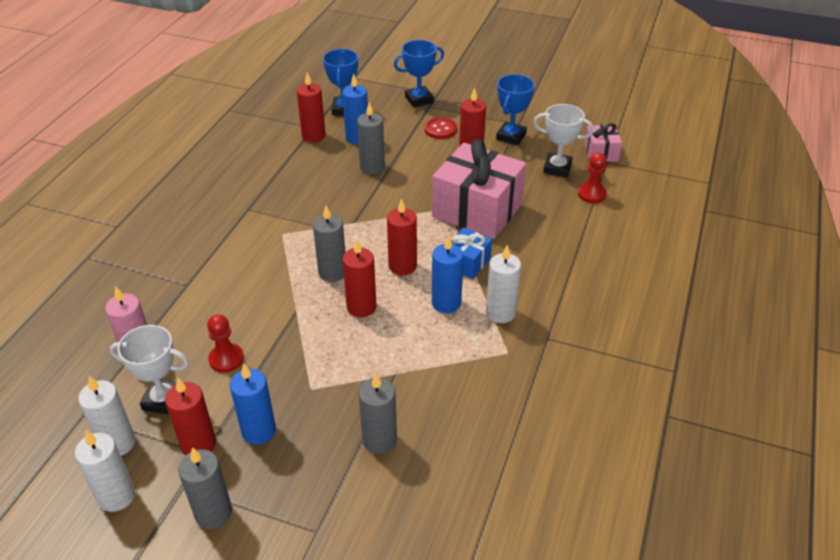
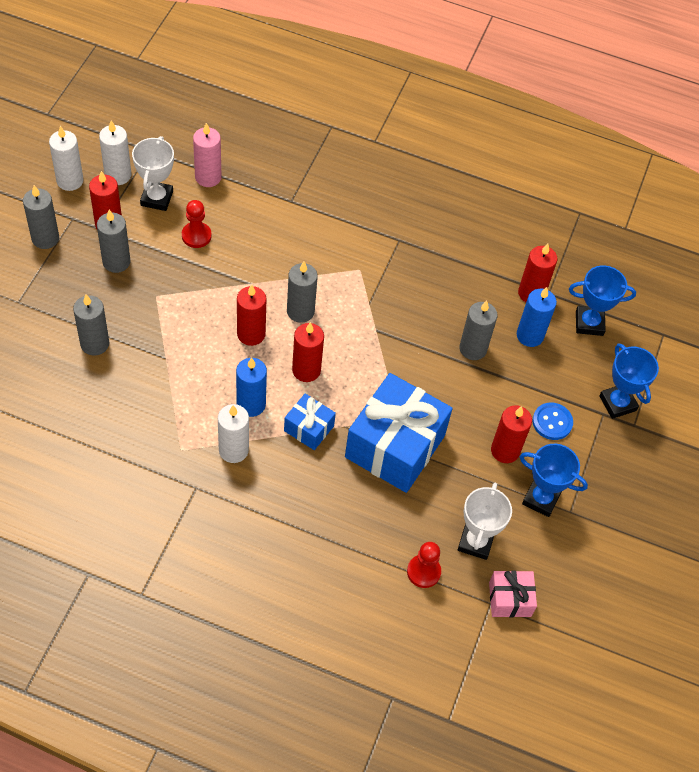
camera: 85 degrees right, 15 degrees up
blue candle [230,364,276,445] -> grey candle [97,210,130,273]
red button [424,117,457,139] -> blue button [532,403,573,440]
pink gift [432,139,526,239] -> blue gift [345,373,453,493]

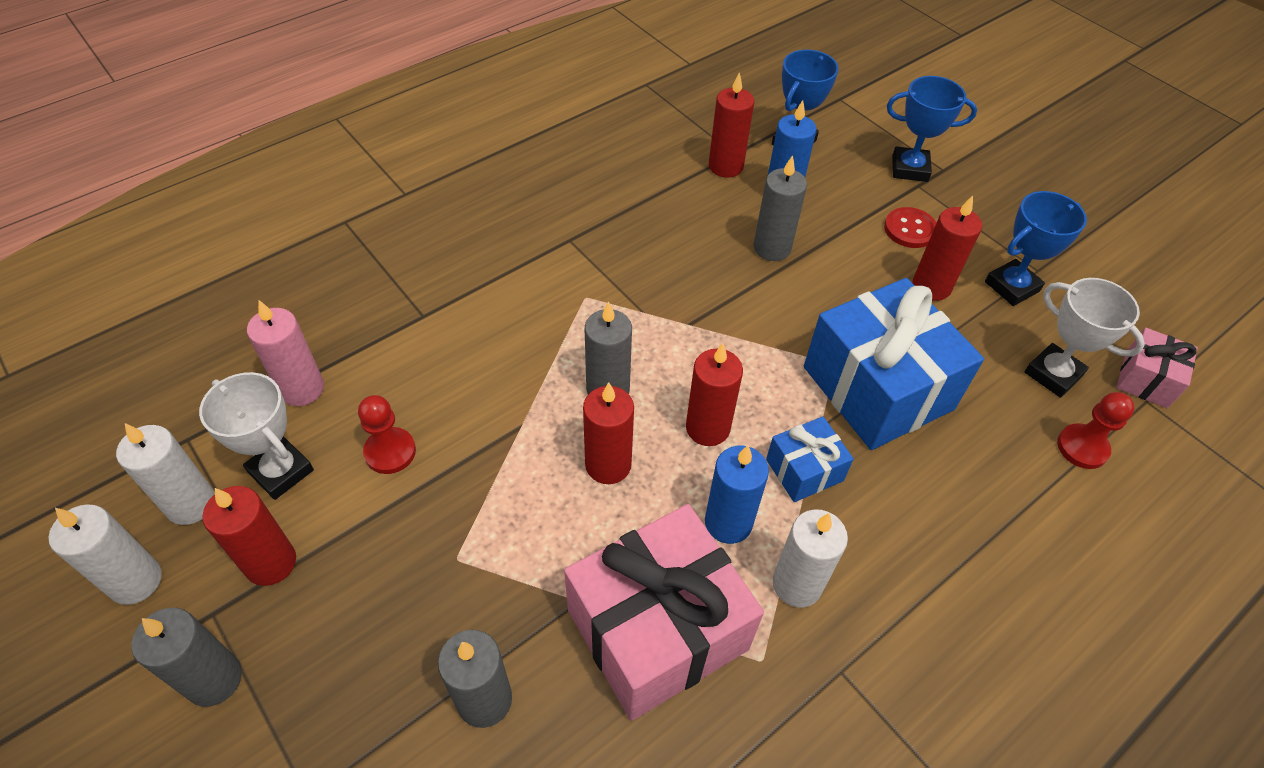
camera: 55 degrees left, 5 degrees down
grey candle [97,210,130,273] -> none
blue button [532,403,573,440] -> red button [884,207,936,248]
none -> pink gift [564,504,764,721]

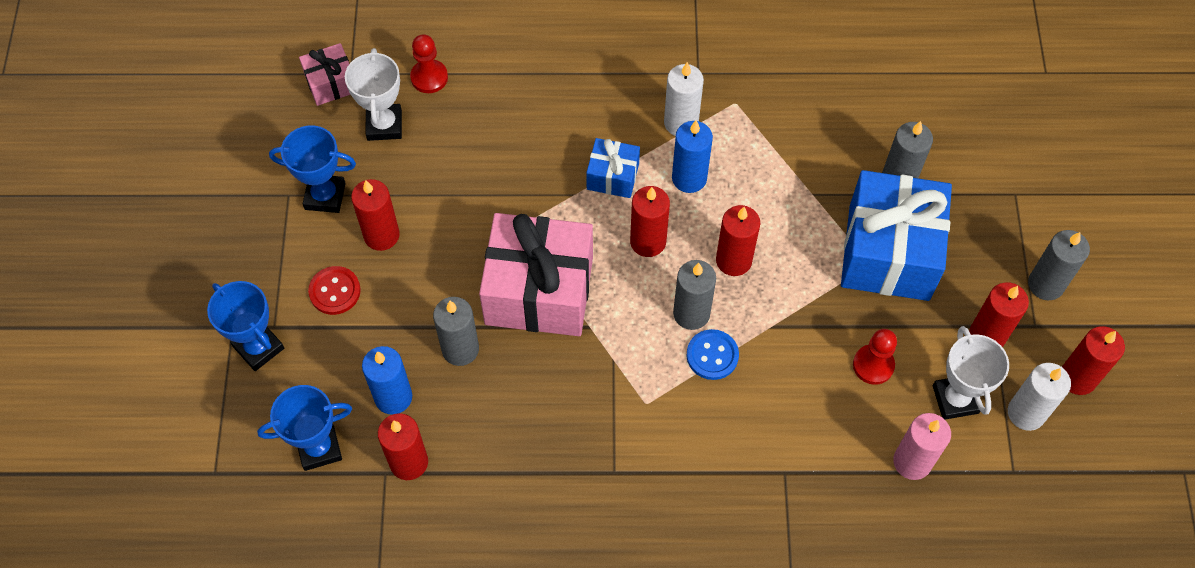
camera: 140 degrees left, 10 degrees up
white candle [48,504,162,605] -> red candle [1062,326,1125,395]
pink gift [564,504,764,721] -> pink gift moved to [479,213,593,336]
blue gift [804,278,984,450] -> blue gift moved to [841,170,952,301]
none -> blue button [686,329,739,380]

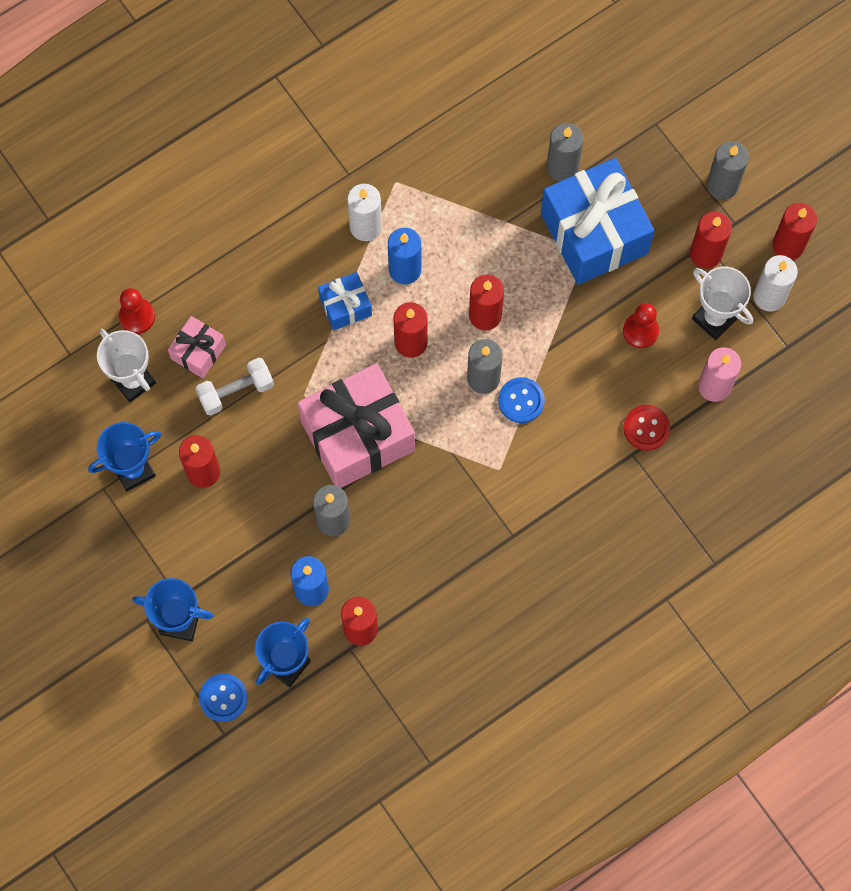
camera: 35 degrees left, 10 degrees up
pink gift [299,43,351,106] -> pink gift moved to [168,316,226,378]
red button [308,266,361,315] -> red button moved to [623,405,670,451]
none -> white dumbbell [195,358,274,415]
none -> blue button [199,673,248,722]

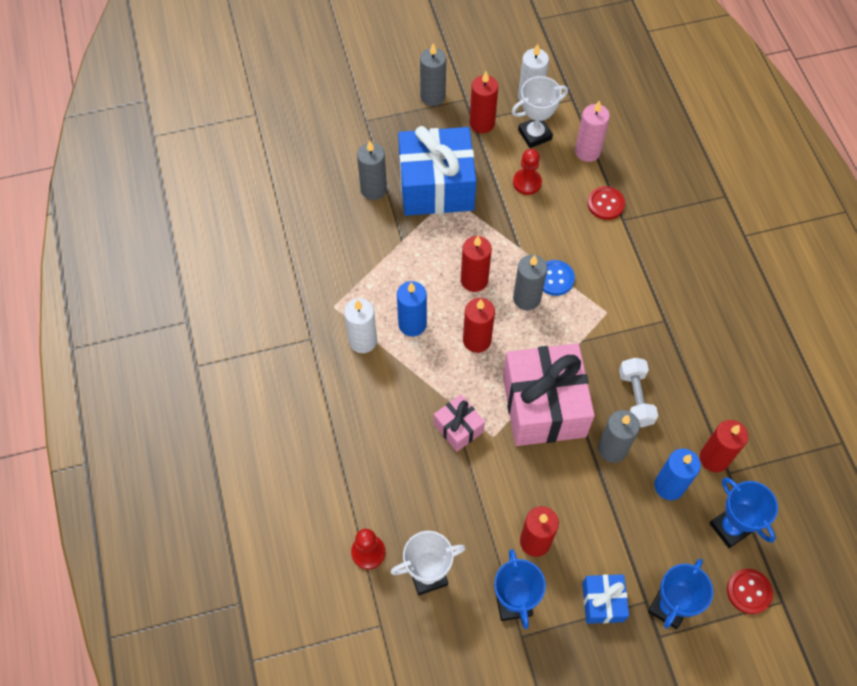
camera: 70 degrees left, 10 degrees down
pink gift [168,316,226,378] -> pink gift moved to [434,394,485,452]
white dumbbell [195,358,274,415] -> white dumbbell moved to [619,358,658,427]
blue button [199,673,248,722] -> red button [727,569,773,614]
blue gift [318,272,372,330] -> blue gift moved to [582,574,629,624]
red candle [772,203,817,260] -> none

